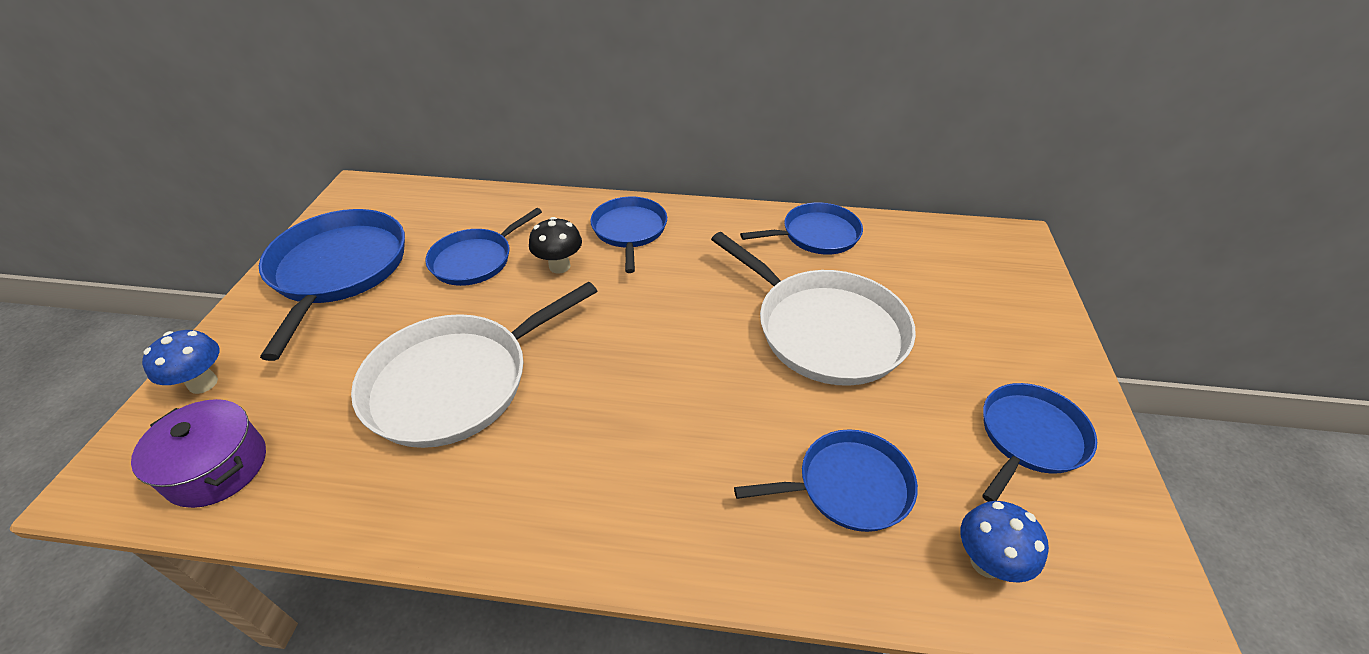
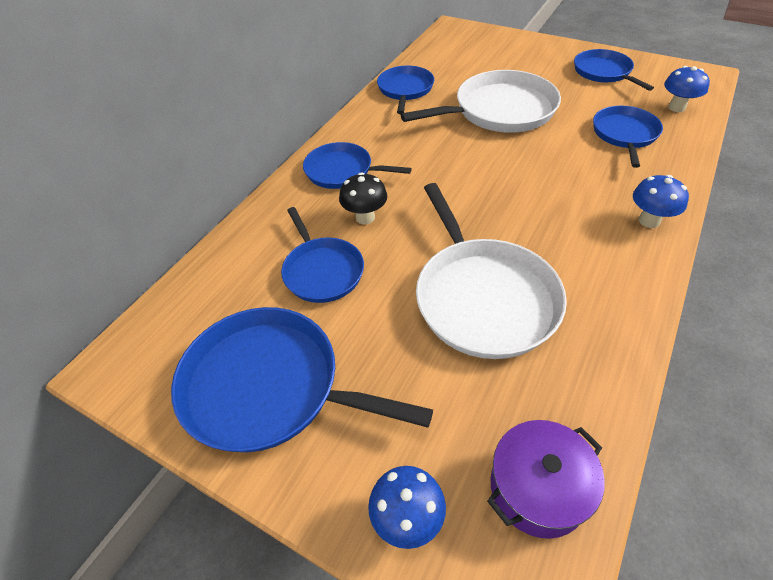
camera: 65 degrees left, 5 degrees up
none -> blue mushroom [633,175,689,228]

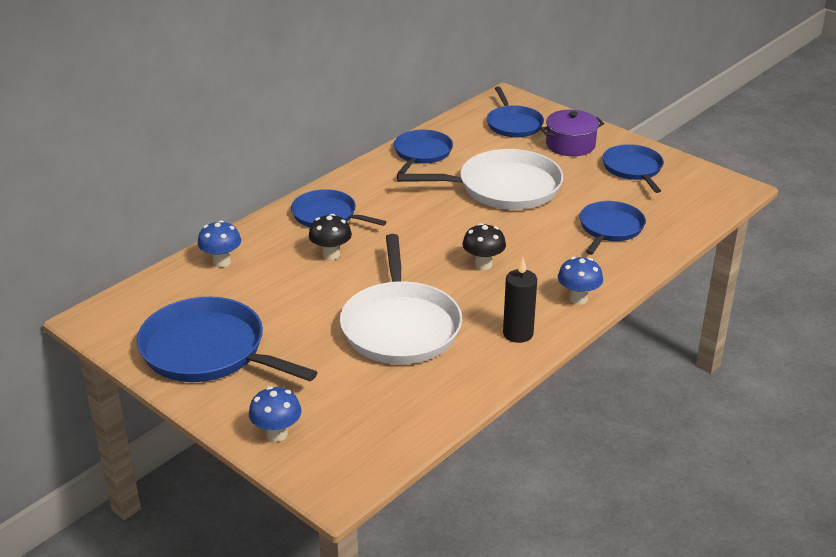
camera: 10 degrees right, 15 degrees down
blue pan [281,207,364,303] -> blue pan moved to [487,86,544,137]
purple pot [487,420,605,539] -> purple pot moved to [540,110,604,156]
blue mushroom [664,66,710,112] -> blue mushroom moved to [198,220,241,267]
none -> black mushroom [463,223,506,270]
none -> black candle [503,258,537,343]

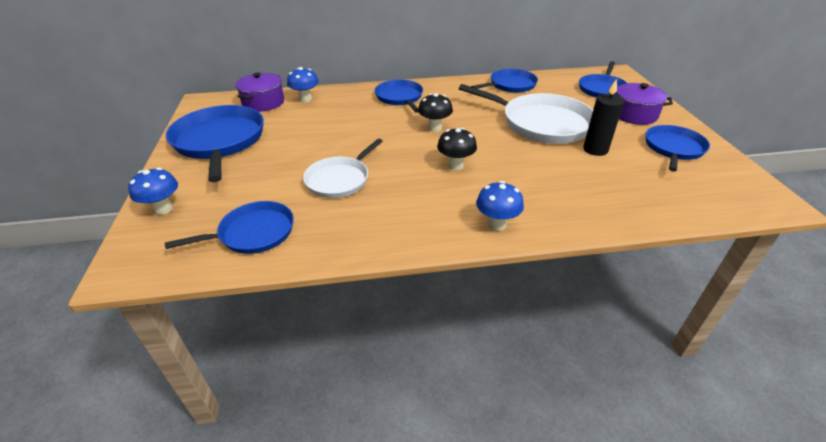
camera: 40 degrees right, 5 degrees up
black mushroom [309,214,352,260] -> black mushroom moved to [418,93,453,132]
white pan [340,234,462,364] -> white pan [303,139,383,198], size x0.61
black candle [503,258,537,343] -> black candle moved to [583,79,624,156]
blue pan [580,201,646,255] -> blue pan moved to [165,201,294,254]
none -> purple pot [235,72,284,112]

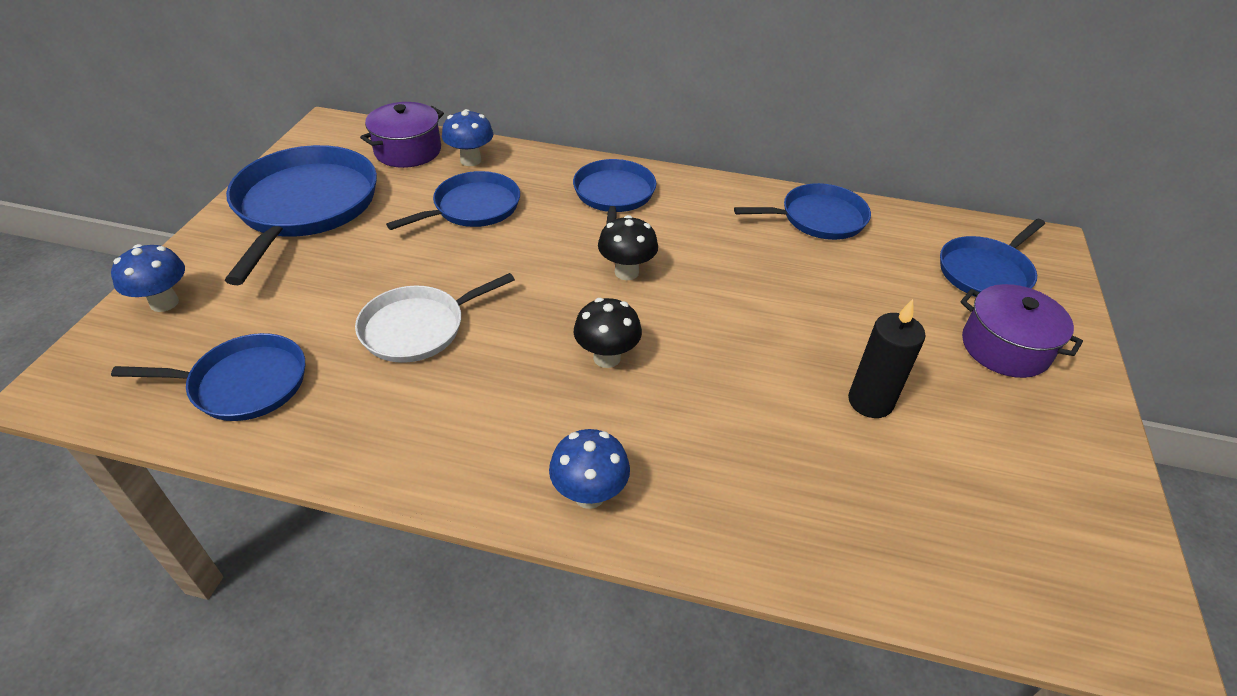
camera: 20 degrees right, 5 degrees up
white pan [459,84,593,144] -> none
blue pan [646,125,710,172] -> blue pan moved to [386,171,520,230]

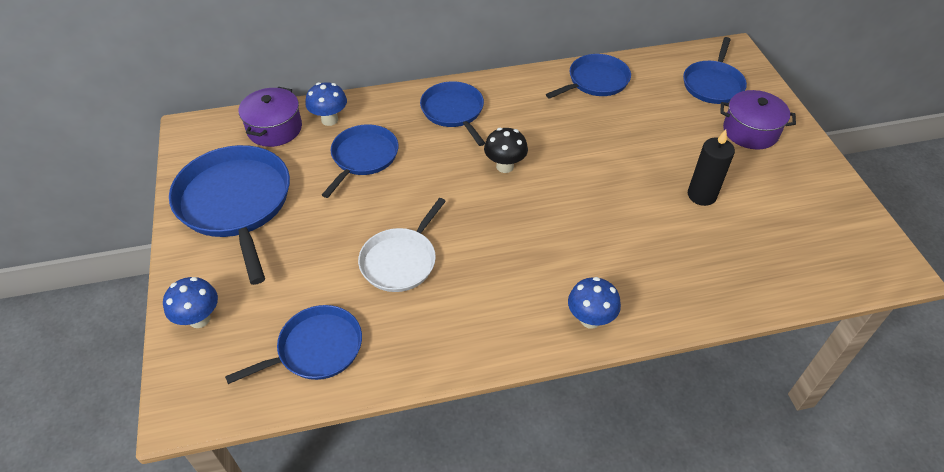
camera: 25 degrees left, 5 degrees up
black mushroom [574,298,642,368] -> none

